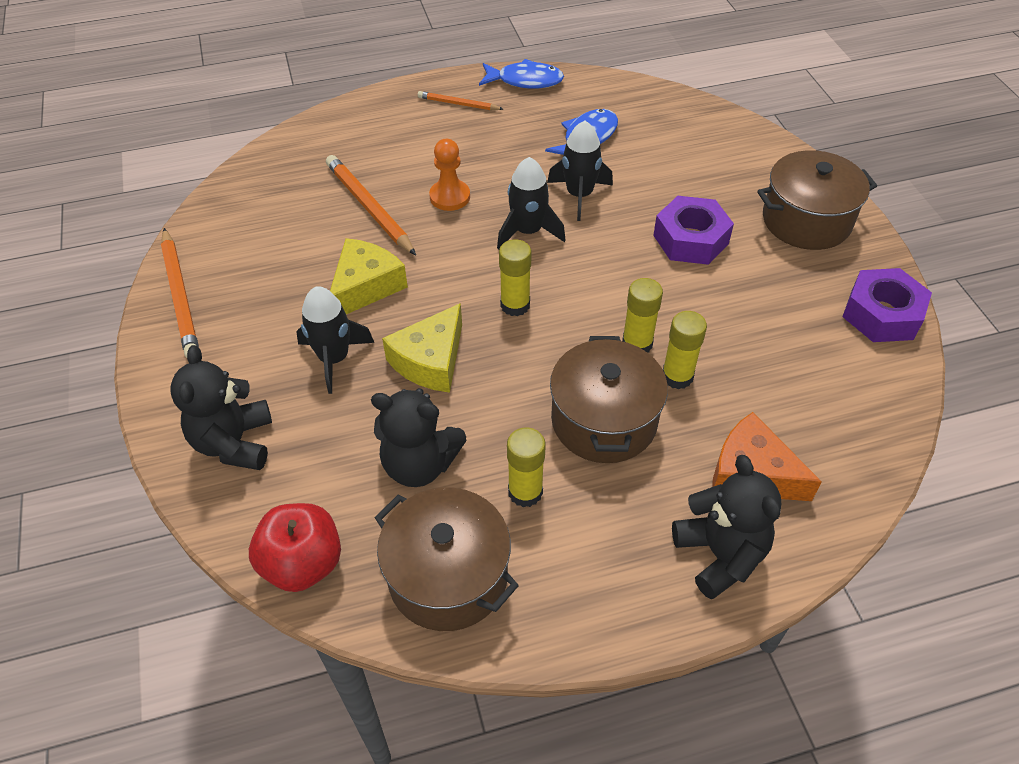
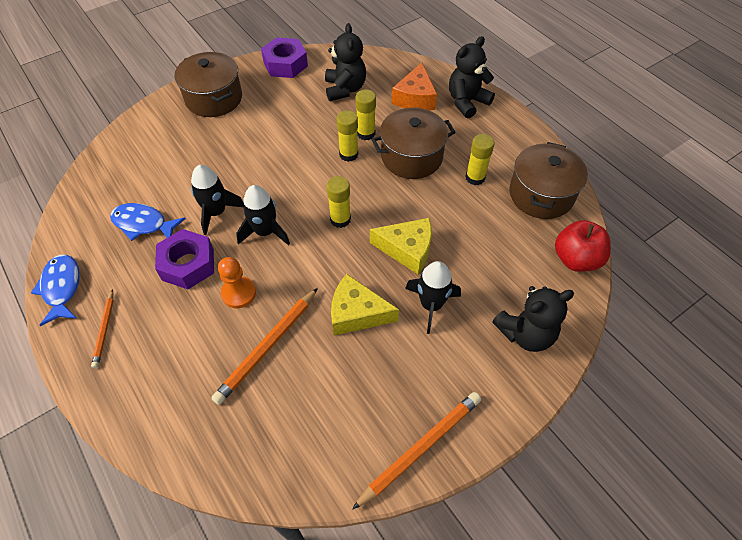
camera: 110 degrees left, 5 degrees up
black teddy bear [371,388,466,487] -> black teddy bear moved to [325,23,366,101]
purple nut [653,196,734,265] -> purple nut moved to [155,229,214,289]

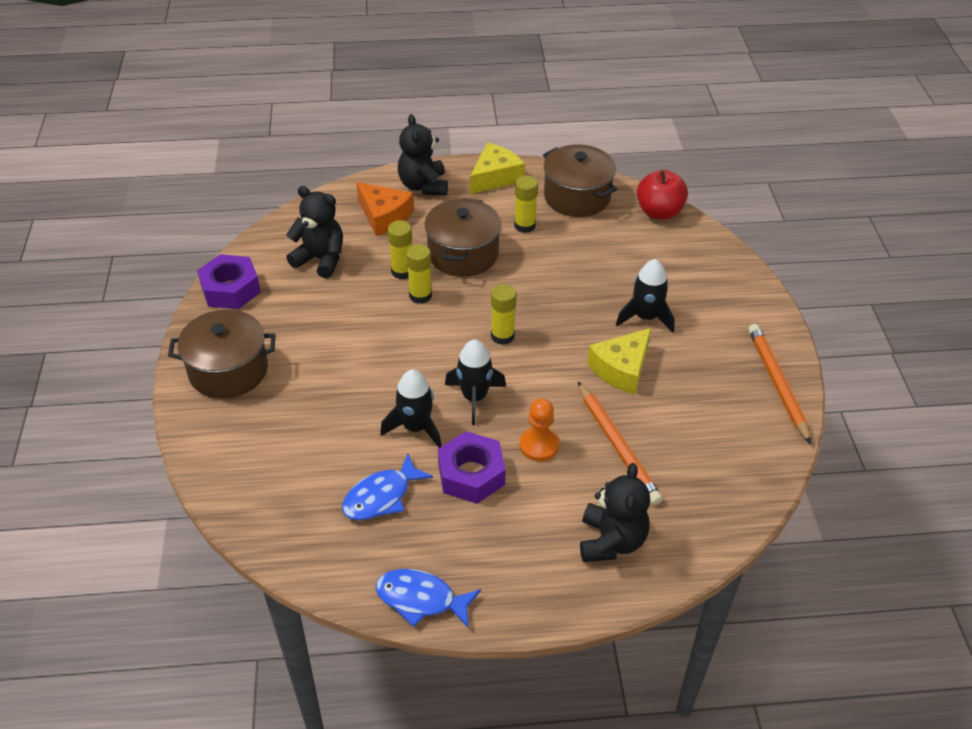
camera: 60 degrees left, 10 degrees down
orange pencil [91,289,114,368] -> none
yellow cheese [370,218,432,274] -> yellow cheese moved to [470,143,525,194]
black teddy bear [492,286,574,352] -> black teddy bear moved to [580,463,650,562]

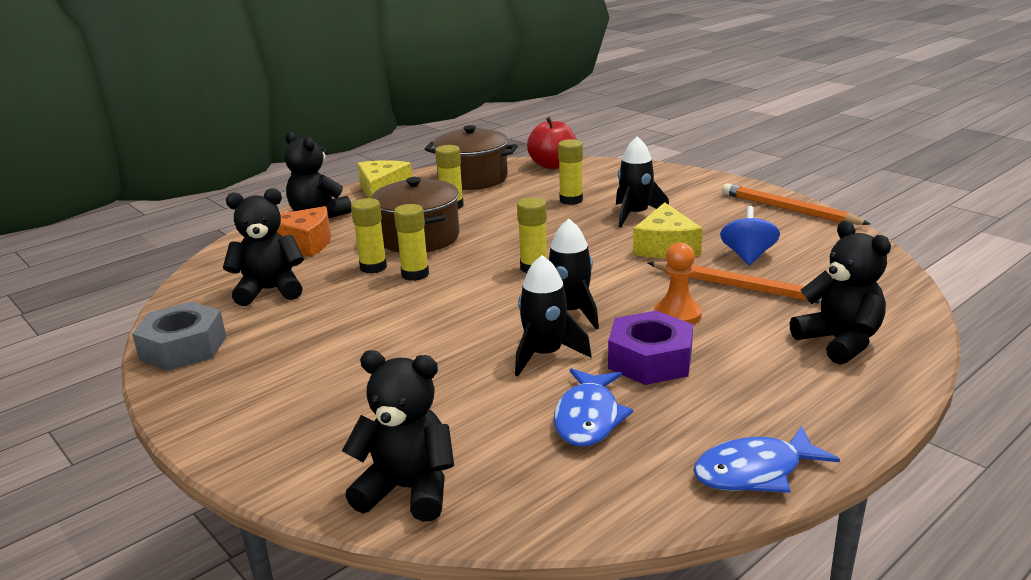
camera: 35 degrees left, 20 degrees down
brown pot [168,309,276,399] -> none
purple nut [197,254,261,309] -> grey nut [132,302,226,371]
none -> black teddy bear [342,350,454,522]
none -> yellow glue stick [558,139,583,205]
none -> blue spinning top [720,206,780,265]

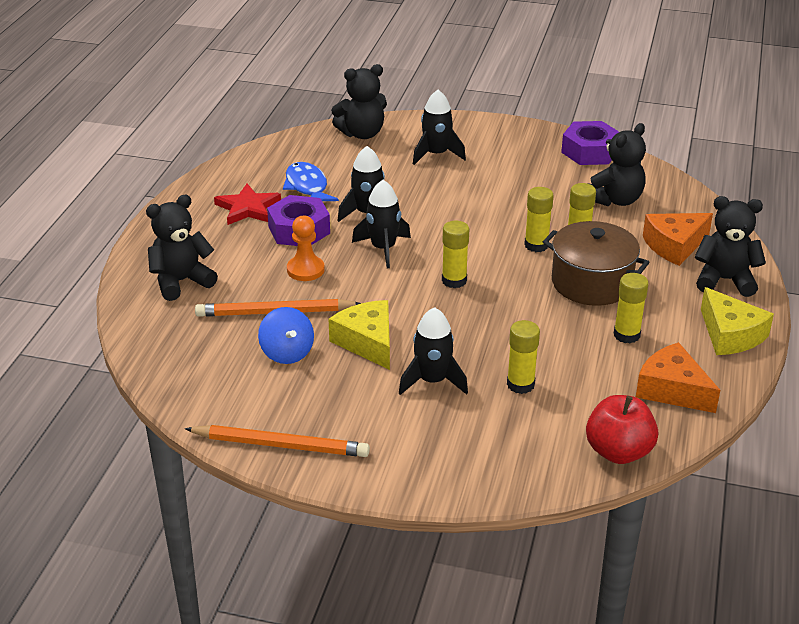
camera: 145 degrees right, 10 degrees up
grey nut [132,302,226,371] -> purple nut [561,121,619,165]
brown pot [425,125,518,190] -> orange cheese [636,342,720,413]
blue fish [693,426,840,493] -> none
black teddy bear [790,220,891,365] -> black teddy bear turned 120 degrees clockwise [146,195,218,301]
none -> red star [214,184,281,225]
none -> black rocket [413,90,466,165]

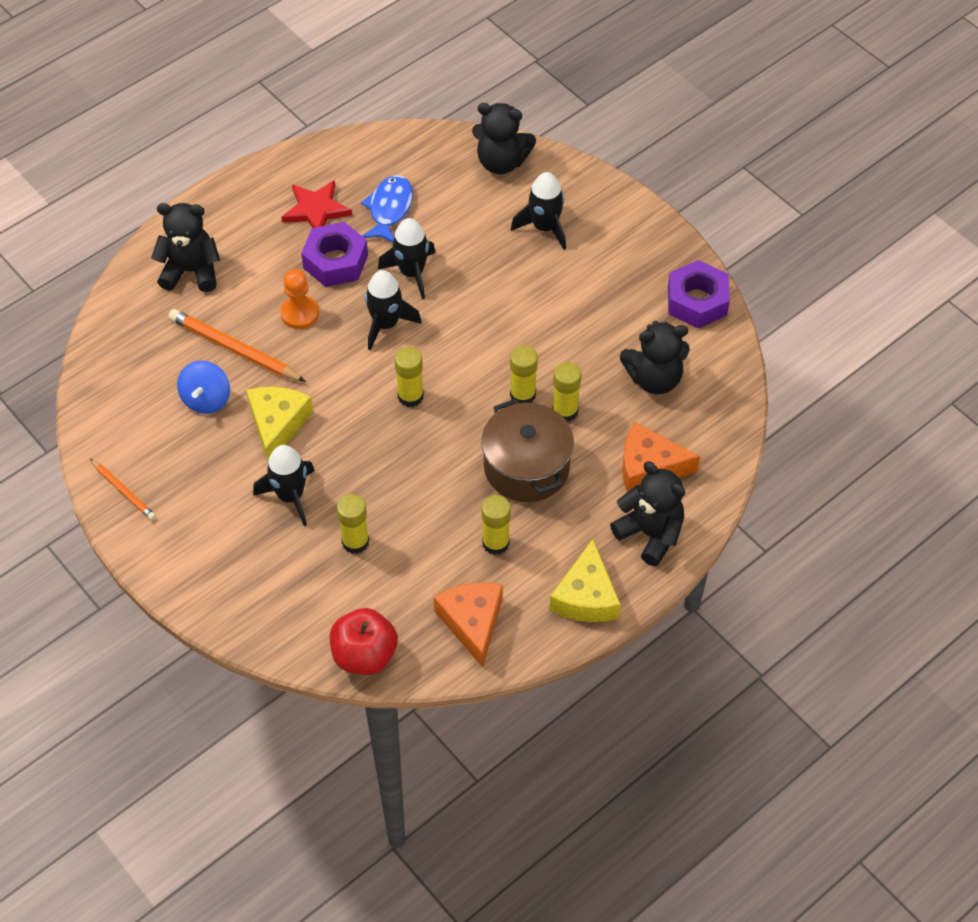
camera: 35 degrees right, 20 degrees up
orange pencil [184,425,370,457] -> orange pencil [90,459,156,520], size x0.58

